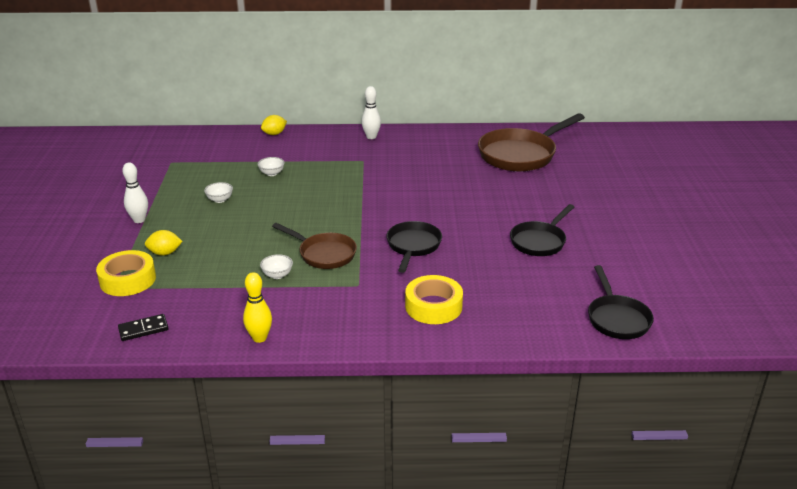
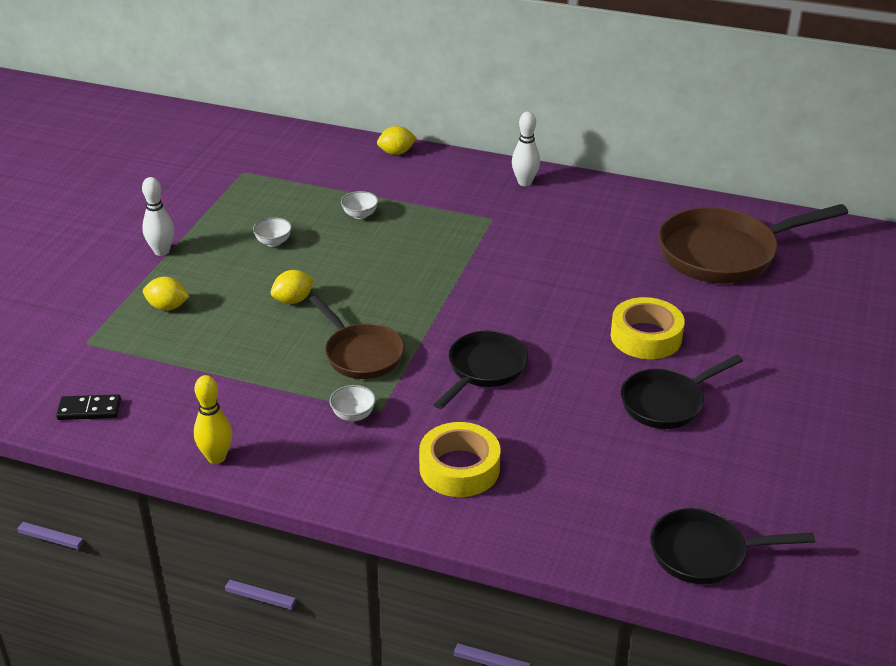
camera: 20 degrees right, 5 degrees up
yellow tape [96,250,156,296] -> yellow tape moved to [611,297,685,359]
white bowl [260,254,293,279] -> white bowl moved to [329,385,376,422]
black pan [588,265,654,339] -> black pan turned 75 degrees clockwise [650,508,815,584]
none -> yellow lemon [271,270,314,304]

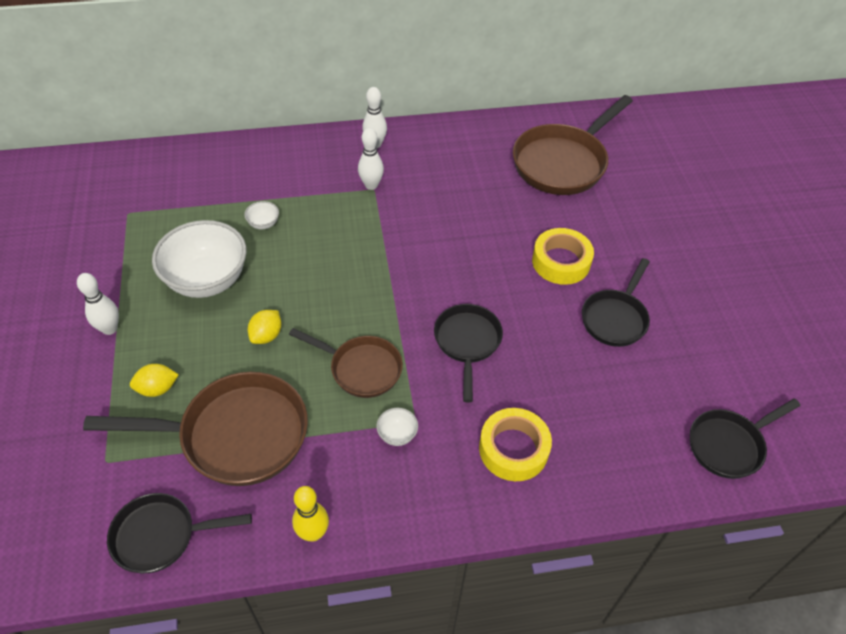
camera: 30 degrees left, 15 degrees up
black domino [56,394,121,420] -> black pan [107,493,252,573]
white bowl [253,217,292,247] -> white bowl [152,220,247,298], size x2.48
yellow lemon [377,126,417,155] -> none
none -> brown pan [83,372,308,486]
none -> white bowling pin [358,128,384,190]

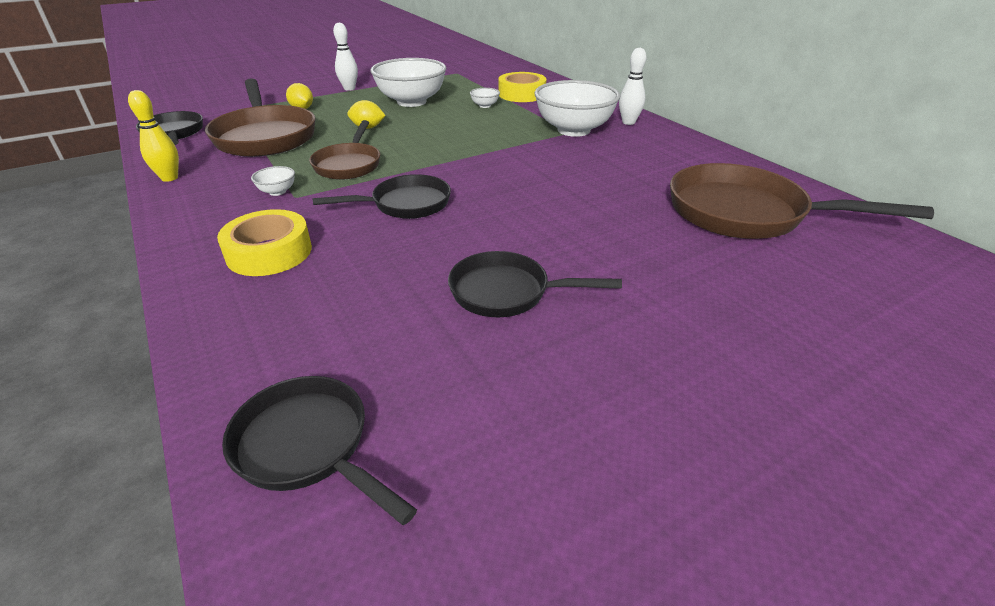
camera: 70 degrees right, 15 degrees down
white bowling pin [358,128,384,190] -> white bowl [534,80,620,137]
yellow tape [532,228,594,285] -> yellow tape moved to [498,72,546,102]

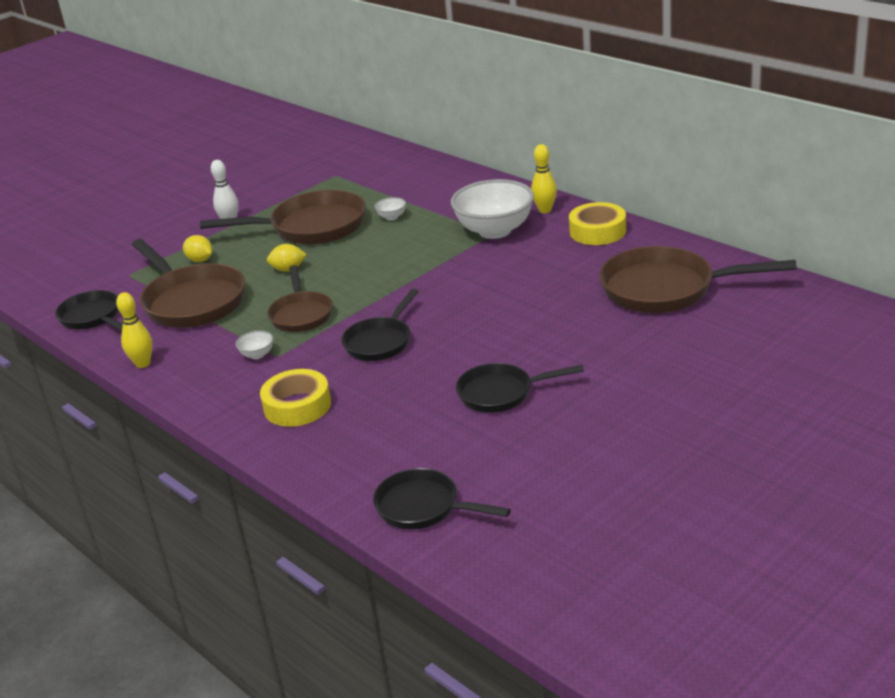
camera: 10 degrees left, 5 degrees down
black pan [312,174,451,219] -> black pan turned 150 degrees clockwise [341,289,419,361]
white bowl [370,58,446,107] -> brown pan [200,190,366,245]
yellow tape [498,72,546,102] -> yellow tape moved to [569,202,626,245]
white bowling pin [619,48,647,125] -> yellow bowling pin [531,144,557,213]

